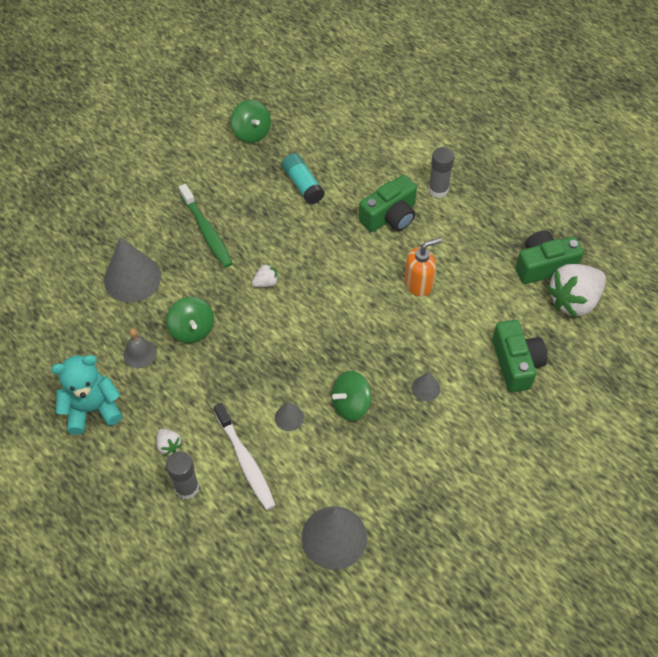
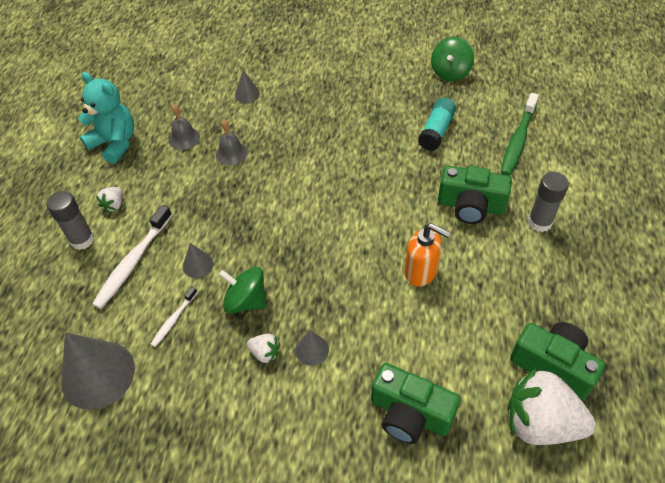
camera: 55 degrees right, 5 degrees down
grey cone [104,237,161,303] -> grey cone [235,70,260,103], size x0.47
green spinning top [166,297,214,343] -> grey bell [216,119,247,165]
green toothbrush [179,184,233,268] -> green toothbrush moved to [501,93,539,176]
white strawberry [252,264,279,287] -> white strawberry moved to [247,334,280,363]
green camera [492,320,547,393] -> green camera turned 75 degrees clockwise [371,363,461,444]
none -> white toothbrush [150,287,197,347]

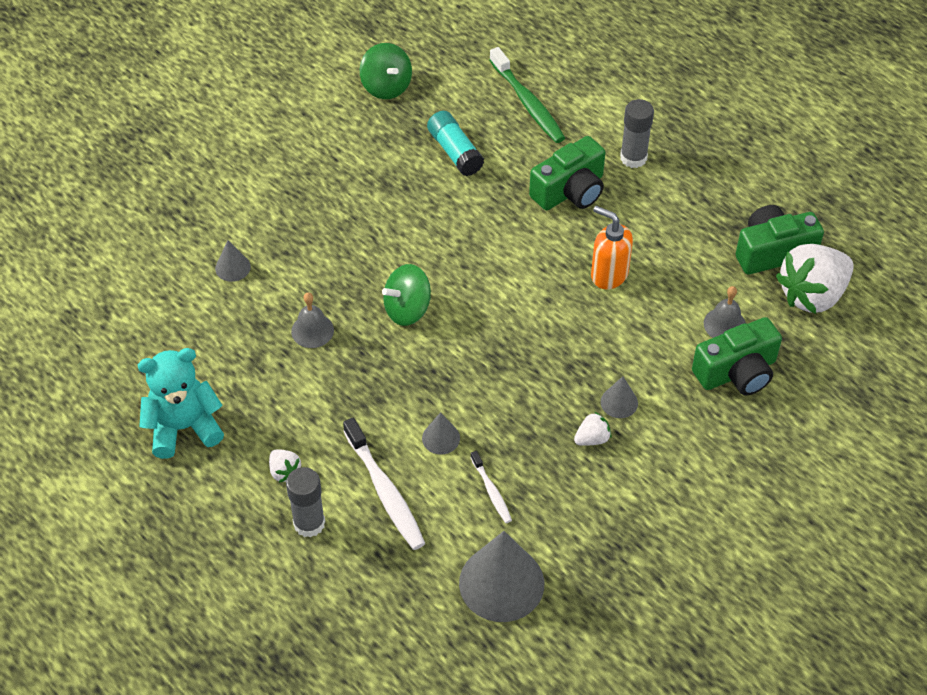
camera: 55 degrees left, 0 degrees up
grey bell [169,104,200,150] -> grey bell moved to [704,286,746,338]
green spinning top [219,267,267,313] -> green spinning top moved to [382,264,431,326]
orange soap dispenser [405,223,451,286] -> orange soap dispenser turned 120 degrees counterclockwise [591,206,633,289]

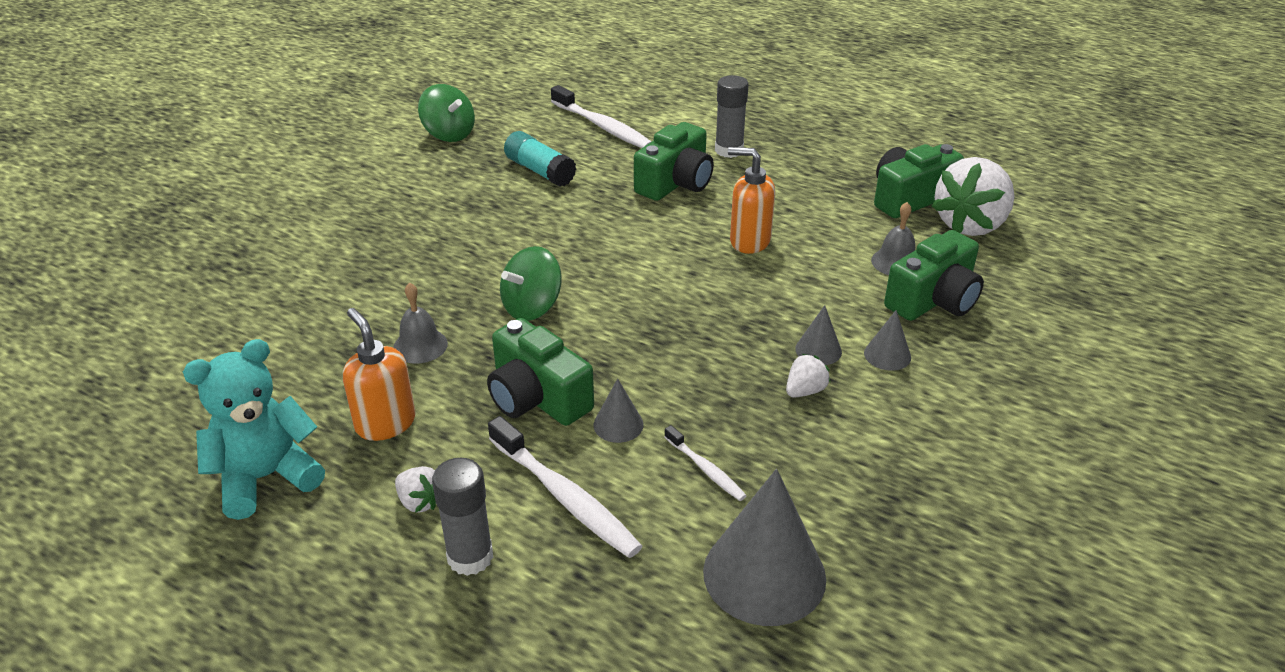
camera: 15 degrees left, 15 degrees down
grey cone [215,240,251,282] -> grey cone moved to [864,310,911,371]
green toothbrush [489,47,565,143] -> white toothbrush [551,85,652,148]
none -> orange soap dispenser [343,308,415,441]
none -> green camera [487,318,594,426]

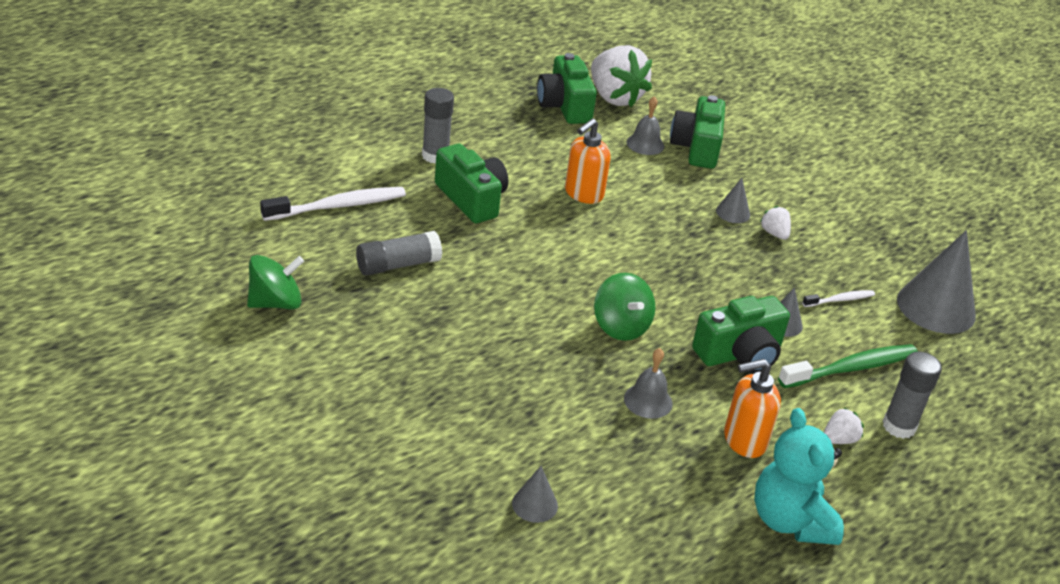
camera: 75 degrees left, 0 degrees up
white toothbrush [488,416,642,558] -> green toothbrush [778,344,918,388]
turquoise glue stick [504,131,576,187] -> grey glue stick [356,231,442,276]
grey cone [864,310,911,371] -> grey cone moved to [512,466,558,523]
green camera [884,230,984,321] -> green camera turned 150 degrees counterclockwise [670,95,725,169]

